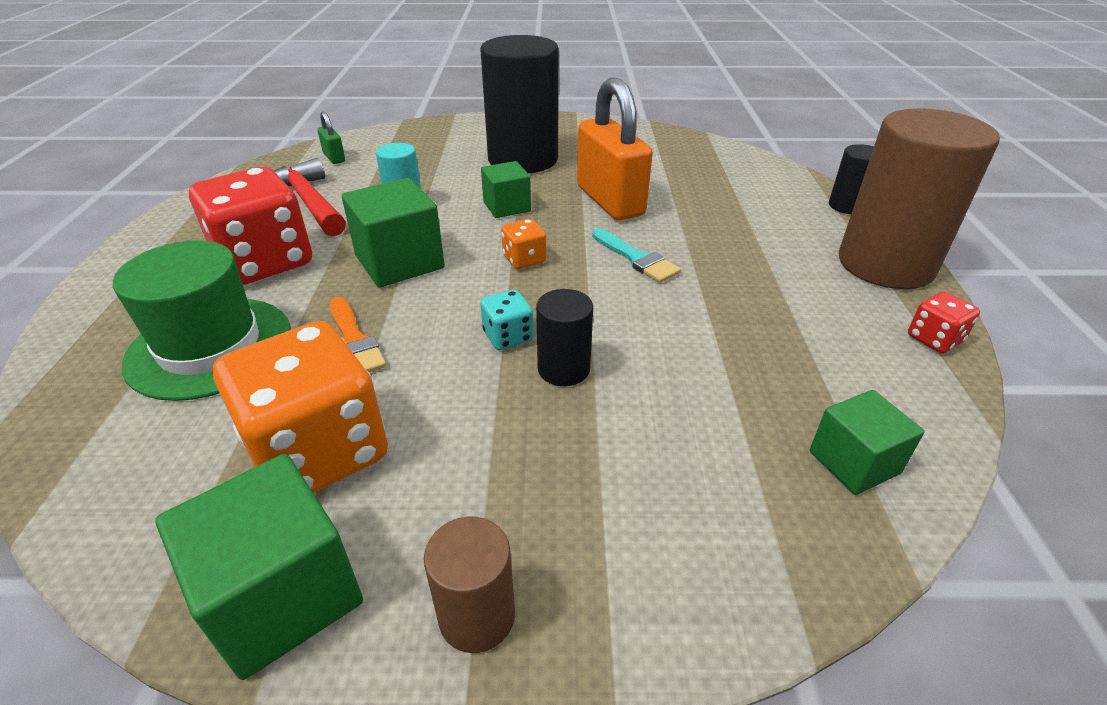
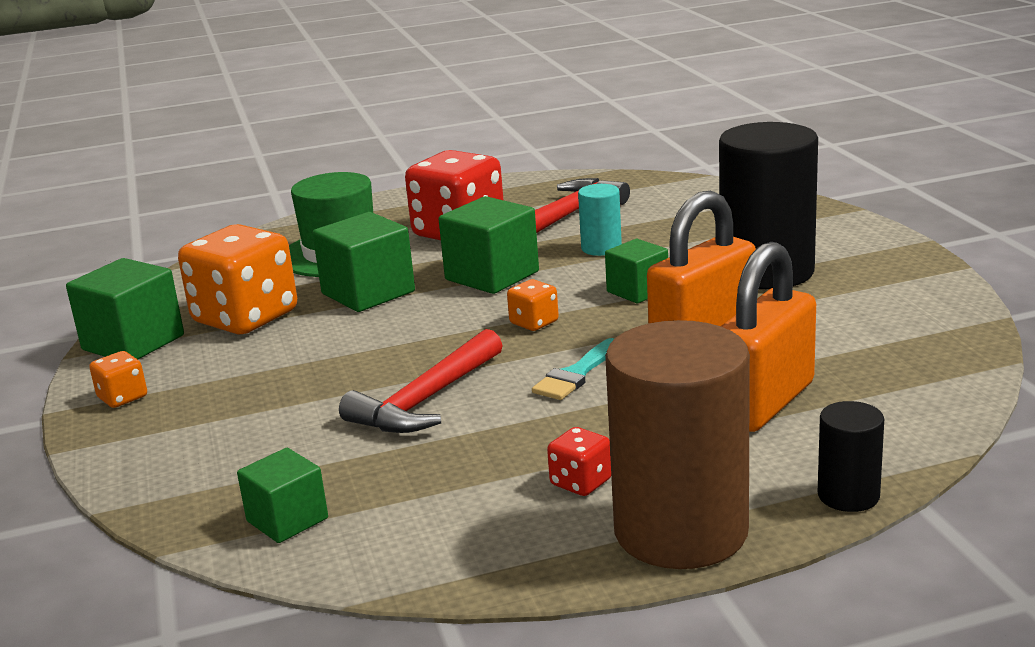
camera: 75 degrees right, 15 degrees down
green padlock [318,111,345,164] -> none
orange brush [330,297,386,372] -> green cube [312,212,415,312]
brown cylinder [424,517,515,653] -> orange dice [89,351,147,408]
turquoise dice [480,290,534,350] -> none
black cylinder [536,289,593,386] -> none
red dice [908,292,980,353] -> red dice moved to [547,427,611,496]
none -> red hammer [339,329,503,433]
none -> orange padlock [721,242,816,432]

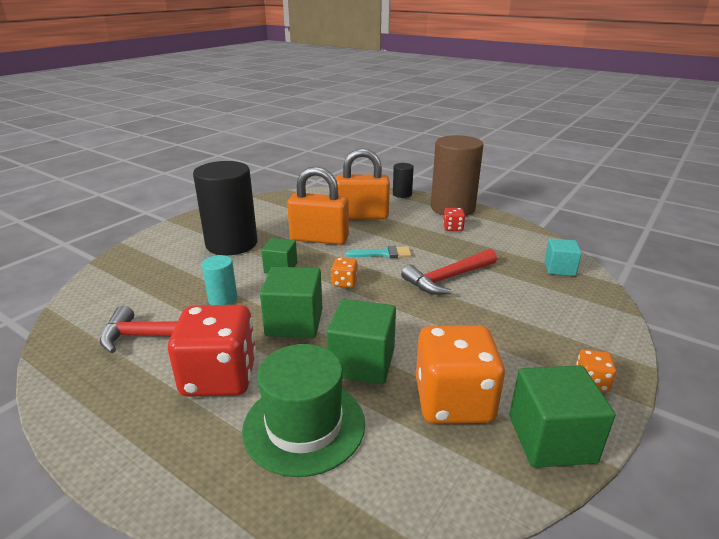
camera: 130 degrees left, 5 degrees up
green cube [237,448,328,543] -> turquoise cube [544,239,582,276]
red hammer [339,329,503,433] -> red hammer turned 150 degrees clockwise [401,249,497,295]

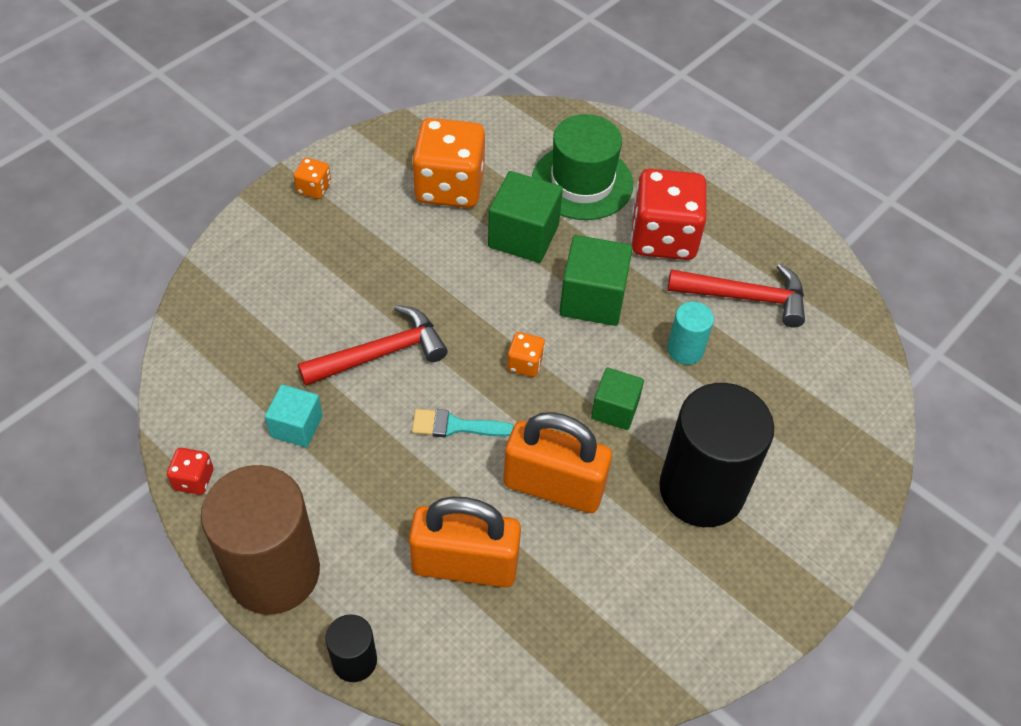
camera: 175 degrees left, 25 degrees up
red dice [443,208,465,231] -> red dice moved to [167,448,214,495]
green cube [509,365,615,468] -> none
turquoise cube [544,239,582,276] -> turquoise cube moved to [265,384,323,448]

